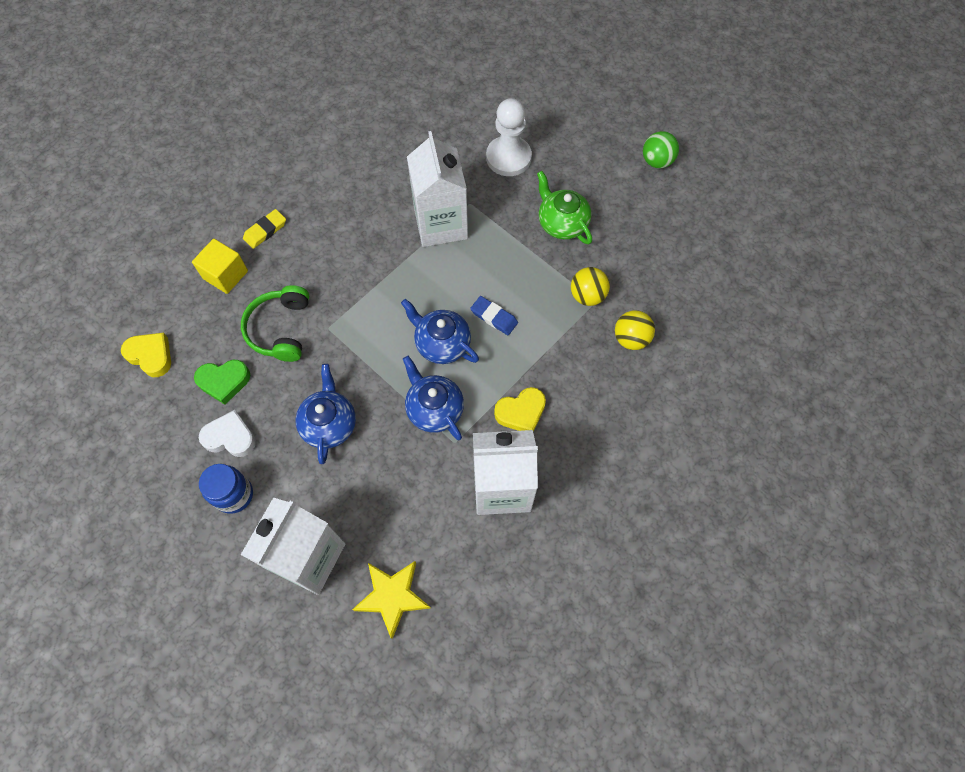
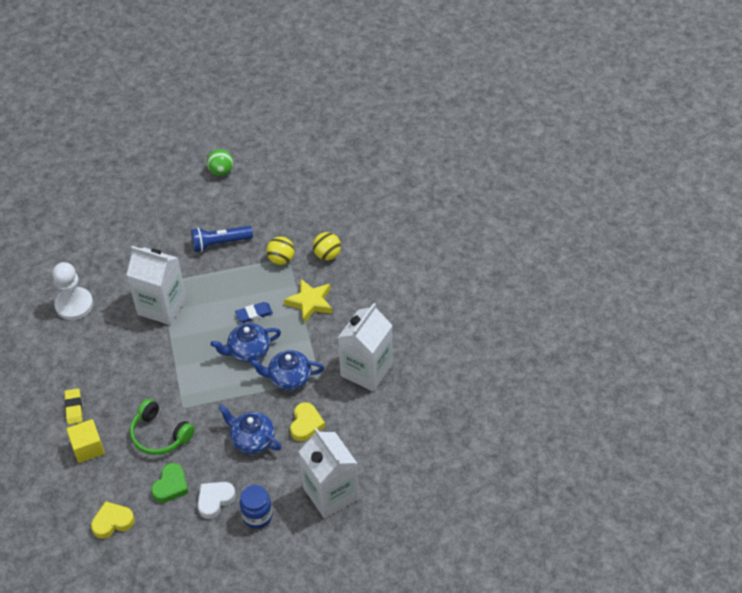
camera: 55 degrees left, 15 degrees down
yellow star [352,561,431,639] -> yellow star moved to [284,279,332,323]
white pawn [486,98,532,176] -> white pawn moved to [52,262,93,320]
yellow heart [494,387,546,432] -> yellow heart moved to [290,402,325,441]
green teapot [537,171,592,244] -> blue flashlight [191,226,253,252]

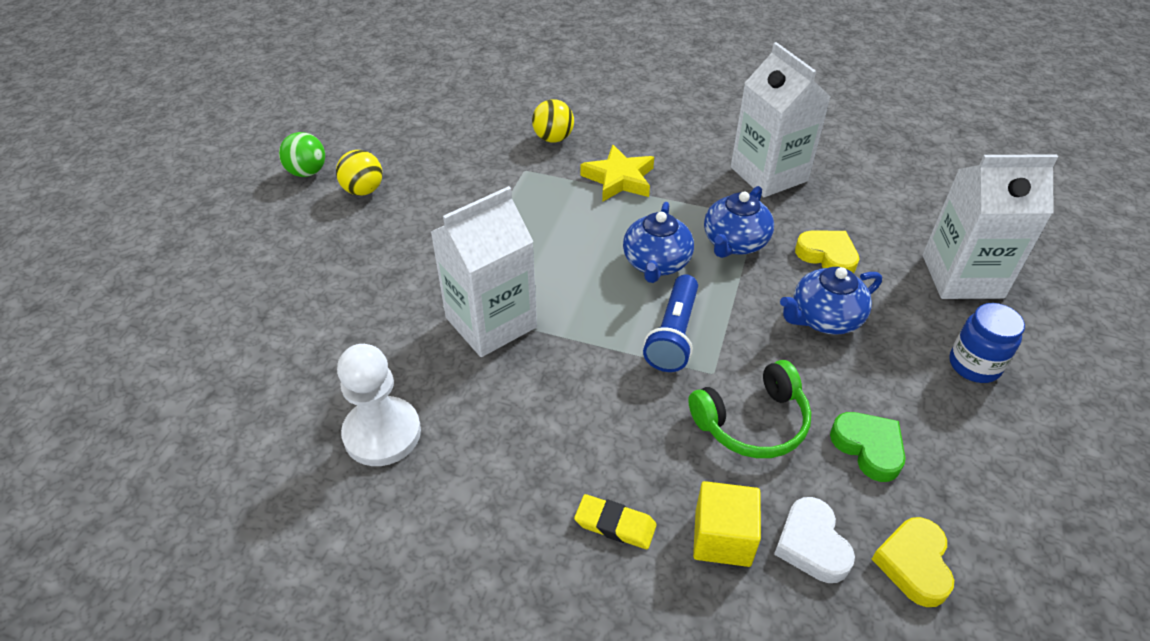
camera: 60 degrees left, 5 degrees down
blue flashlight [191,226,253,252] -> blue flashlight moved to [643,274,698,372]
white heart [198,482,236,519] -> white heart moved to [774,497,855,583]
blue eraser [235,302,273,323] -> none
yellow ball [266,237,295,265] -> yellow ball moved to [336,150,383,196]

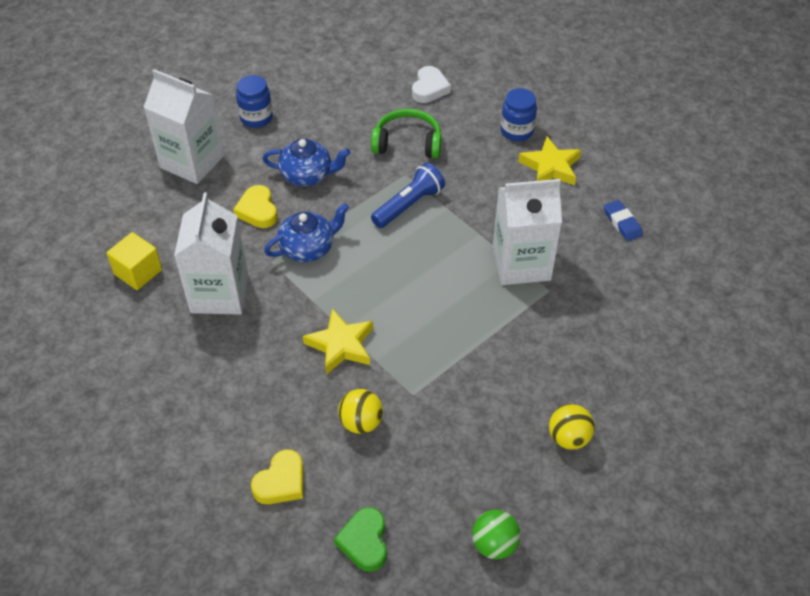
camera: 150 degrees left, 5 degrees up
green ball [279,132,325,177] -> green ball moved to [472,510,521,559]
white pawn [337,344,421,466] -> blue eraser [604,200,643,241]
yellow eraser [574,494,657,549] -> blue jar [501,88,537,141]
blue teapot [623,202,694,283] -> none
yellow cube [693,481,761,567] -> yellow cube moved to [106,232,162,290]
green heart [830,412,906,482] -> green heart moved to [334,507,387,572]
yellow heart [872,517,954,607] -> yellow heart moved to [251,449,303,504]
none -> yellow star [518,136,581,185]

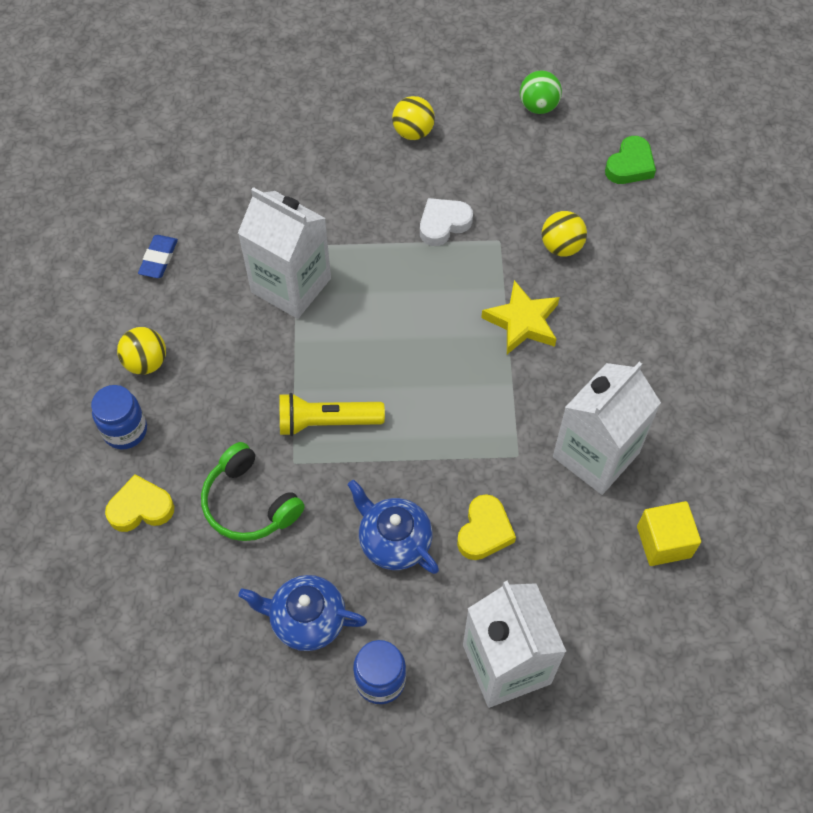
camera: 140 degrees left, 10 degrees up
yellow heart [251,449,303,504] -> yellow heart moved to [105,474,174,532]
blue teapot [264,203,349,262] -> blue teapot moved to [238,575,367,651]
blue flashlight [371,163,445,228] -> yellow flashlight [279,393,385,436]
white heart [412,66,451,103] -> white heart moved to [420,198,473,246]
yellow star [518,136,581,185] -> yellow ball [117,327,166,375]

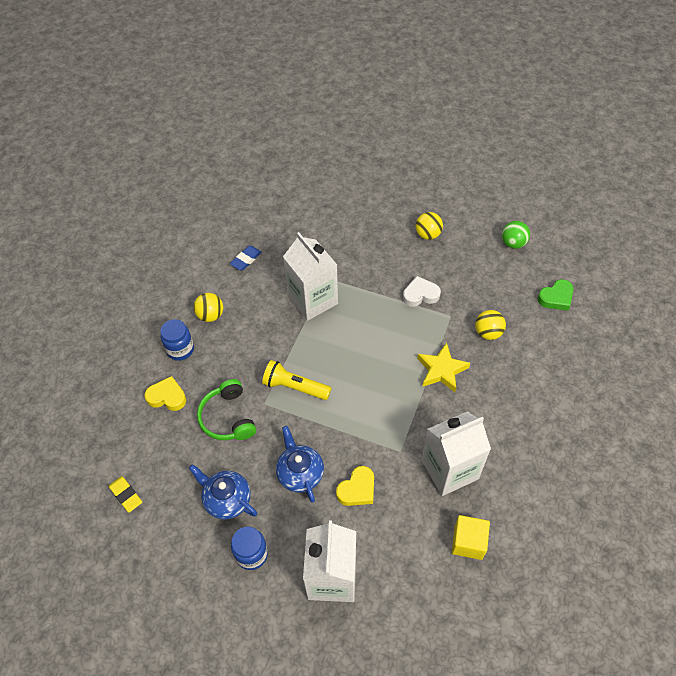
camera: 25 degrees right, 5 degrees down
none -> yellow eraser [109,476,142,513]

